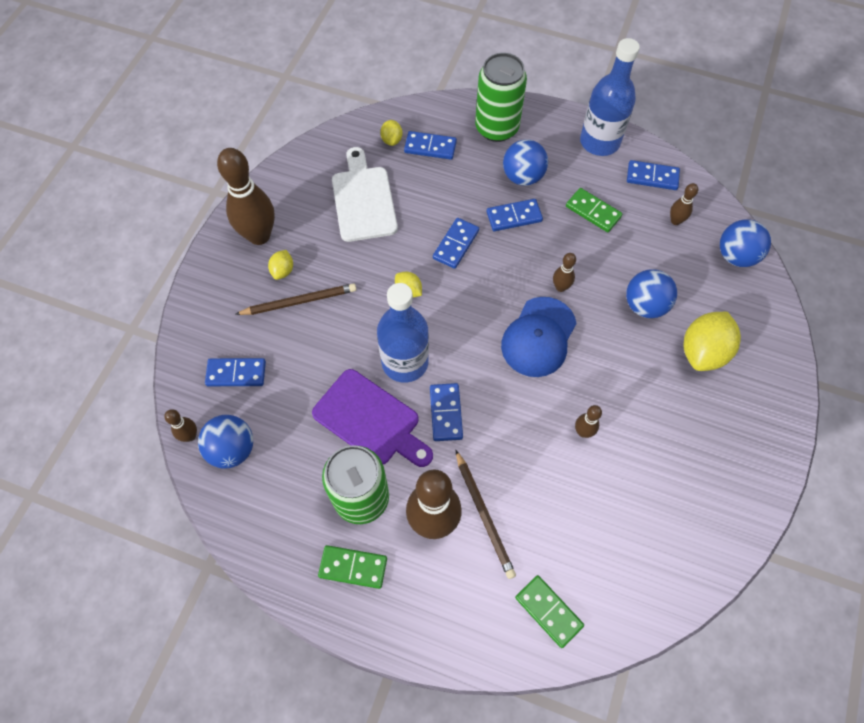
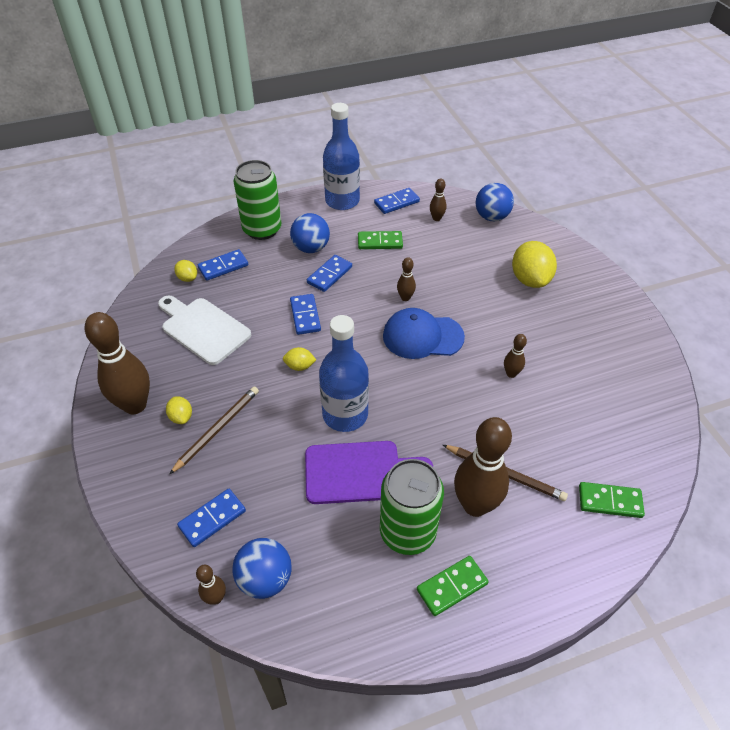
camera: 40 degrees left, 15 degrees down
blue domino [430,383,463,441] -> none
blue cap [501,297,577,377] -> blue cap turned 105 degrees clockwise [383,308,465,359]
blue ball [626,269,677,318] -> none

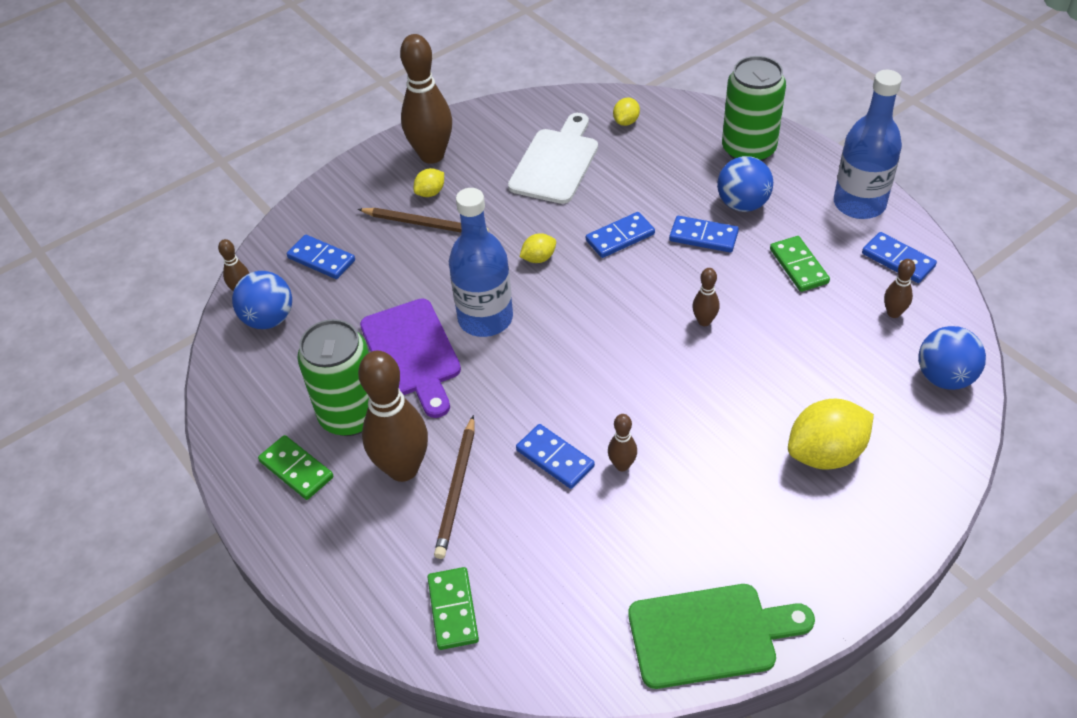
camera: 75 degrees right, 0 degrees up
blue domino [198,249,248,281] -> blue domino moved to [516,424,595,489]
yellow lemon [283,347,316,371] -> yellow lemon turned 75 degrees clockwise [520,233,556,263]
blue cap [383,308,465,359] -> none
none -> green cutting board [628,584,815,689]

